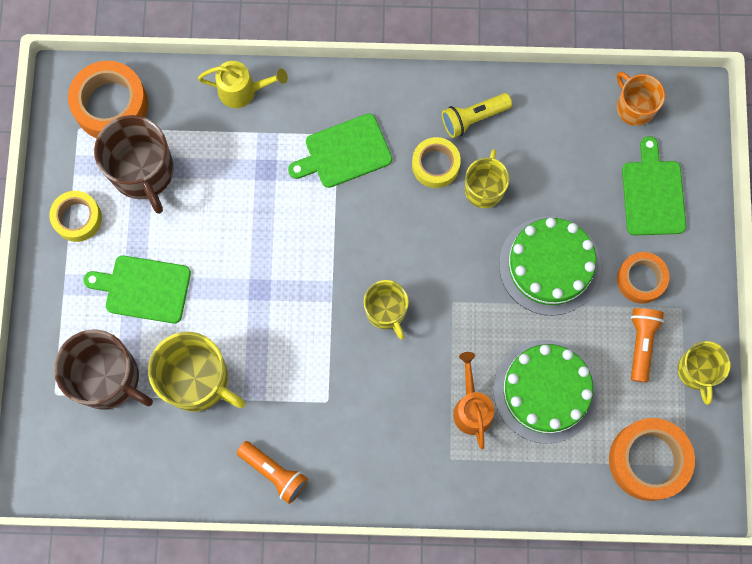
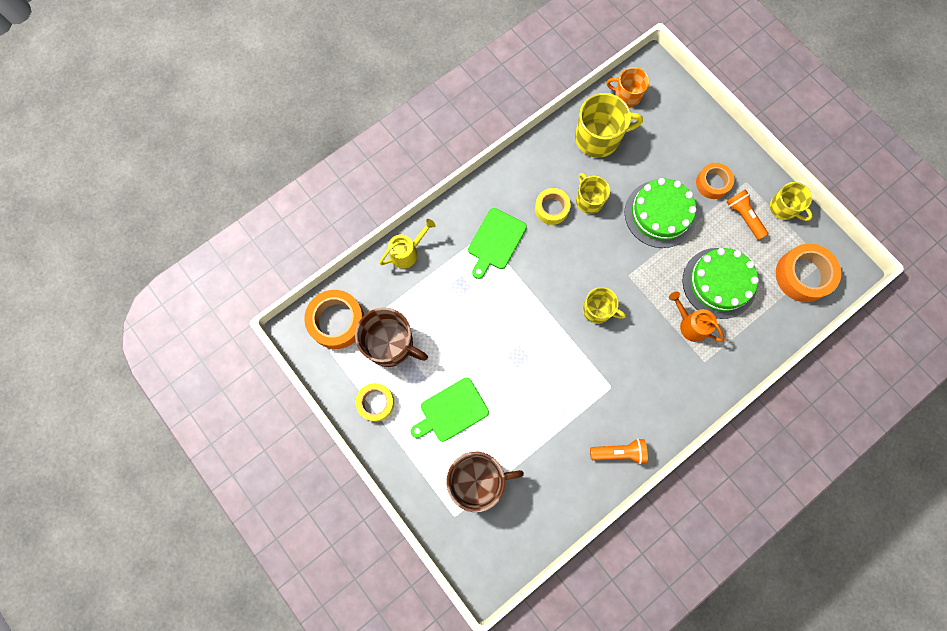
camera: 40 degrees left, 0 degrees up
yellow mug [148,332,245,412] -> yellow mug moved to [575,93,643,158]
yellow flashlight [442,93,512,138] -> none
green cutting board [622,136,686,235] -> none

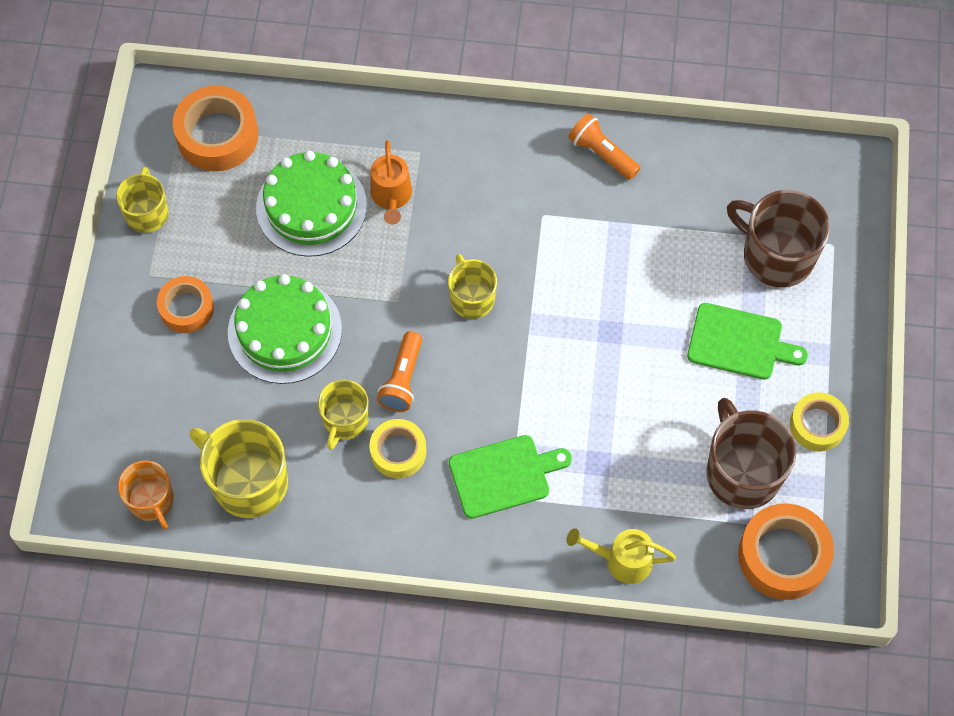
camera: 135 degrees left, 10 degrees down
orange flashlight [726,189,768,240] -> orange flashlight moved to [377,331,422,412]

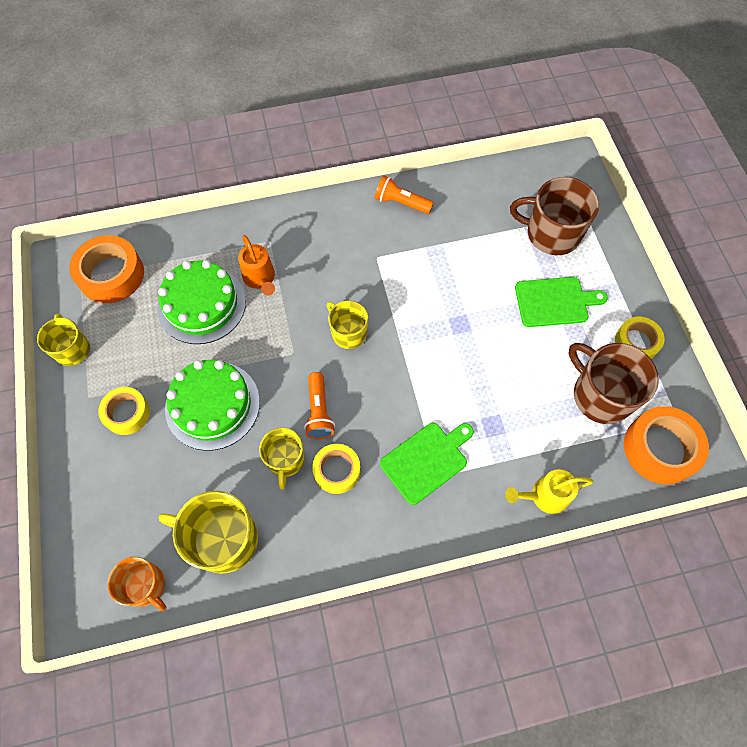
camera: 20 degrees left, 0 degrees up
orange tape [157,276,214,333] -> yellow tape [98,387,150,435]

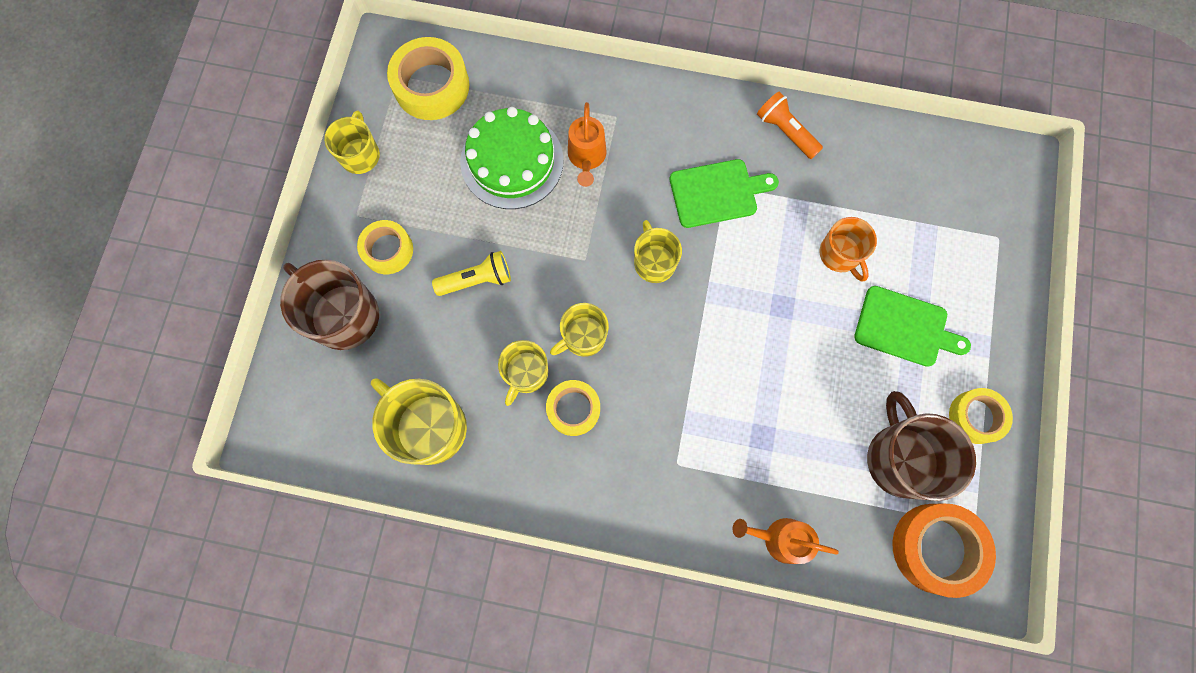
camera: 25 degrees right, 10 degrees up
orange tape [69,235,144,303] -> yellow tape [387,37,469,120]
orange mug [108,556,166,611] -> orange mug moved to [819,217,877,282]
green cake [165,360,260,451] -> yellow flashlight [432,251,511,296]
orange flashlight [304,372,335,439] -> yellow mug [550,303,609,357]
green cutting board [380,423,474,505] -> green cutting board moved to [670,159,779,228]
yellow watering can [505,469,593,514] -> orange watering can [732,518,839,564]
brown mug [510,177,599,255] -> brown mug moved to [280,260,379,350]

